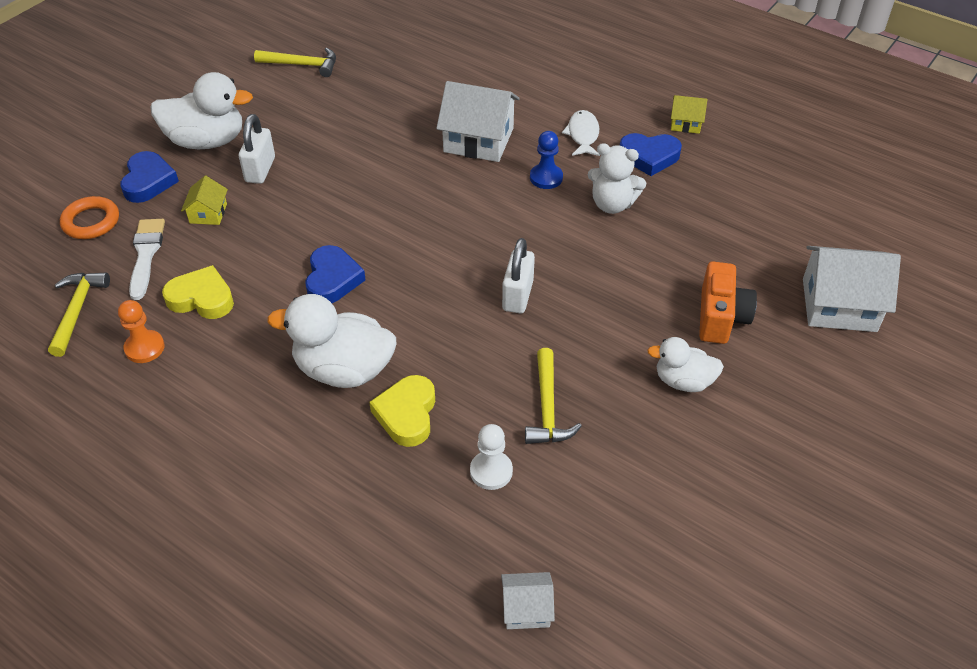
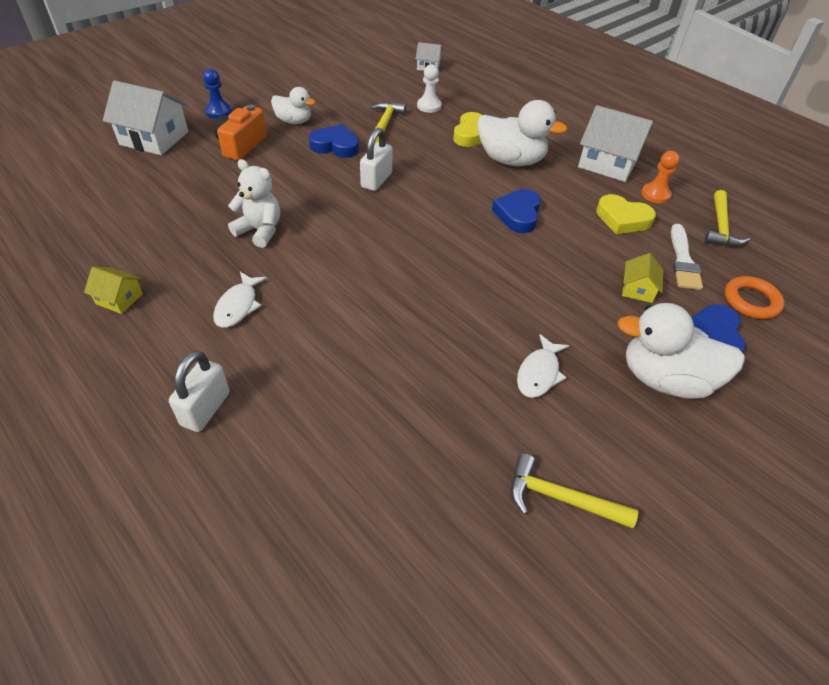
camera: 170 degrees left, 0 degrees up
white padlock [239,114,275,184] -> white padlock moved to [169,350,229,432]
white house [436,81,520,162] -> white house moved to [578,105,653,182]
blue pawn [530,131,563,189] -> blue pawn moved to [203,69,232,119]
blue heart [620,133,682,176] -> blue heart moved to [309,124,359,158]
none -> white fish [517,334,569,398]

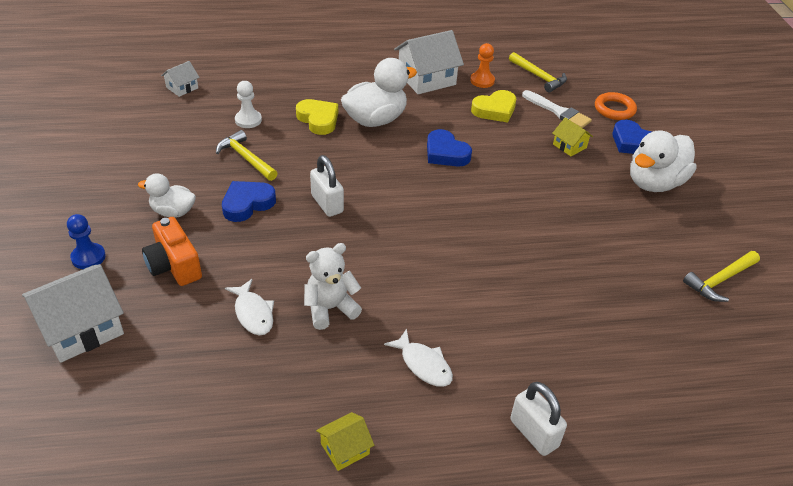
camera: 55 degrees left, 5 degrees down
white duck [271,87,316,124] -> white duck turned 135 degrees counterclockwise [138,173,196,218]
white fish [517,334,569,398] -> white fish moved to [225,279,274,335]

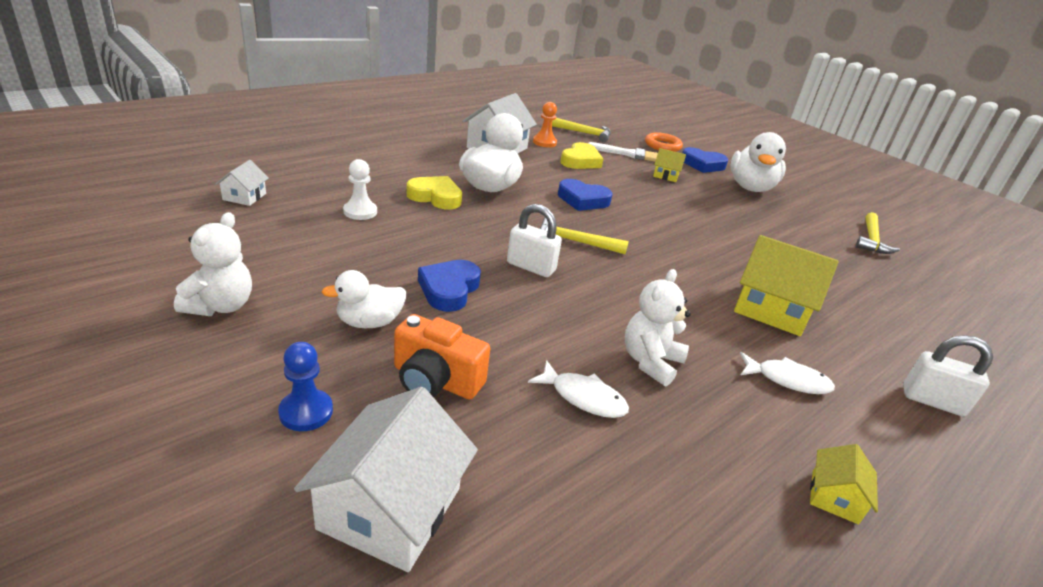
camera: 35 degrees left, 10 degrees down
yellow hammer [216,130,278,181] -> yellow hammer moved to [539,217,629,254]
none -> white teddy bear [174,212,252,316]
none -> yellow house [734,235,839,336]

